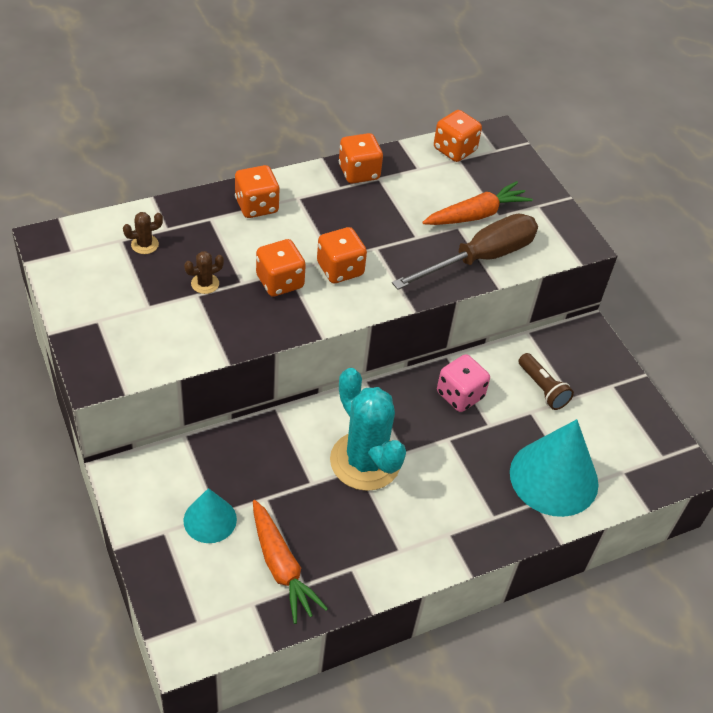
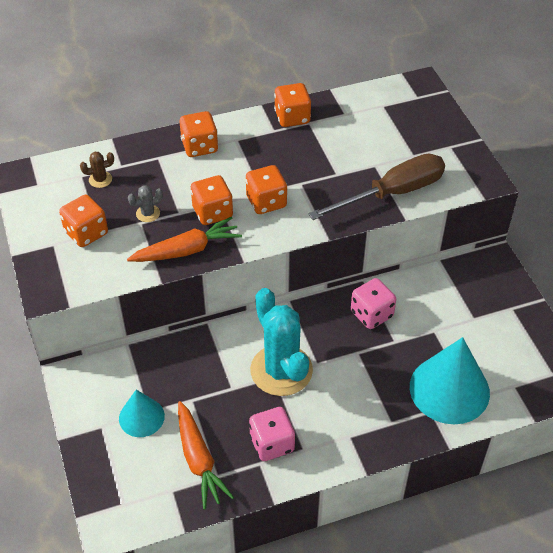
camera: 10 degrees right, 0 degrees up
brown cactus [184,251,224,294] -> grey cactus [128,185,163,222]
orange carrot [422,181,533,225] -> orange carrot moved to [127,217,242,262]
orange dice [434,110,482,162] -> orange dice moved to [59,195,108,247]
brown flashlight [518,353,574,410] -> none
none -> pink dice [249,407,295,461]

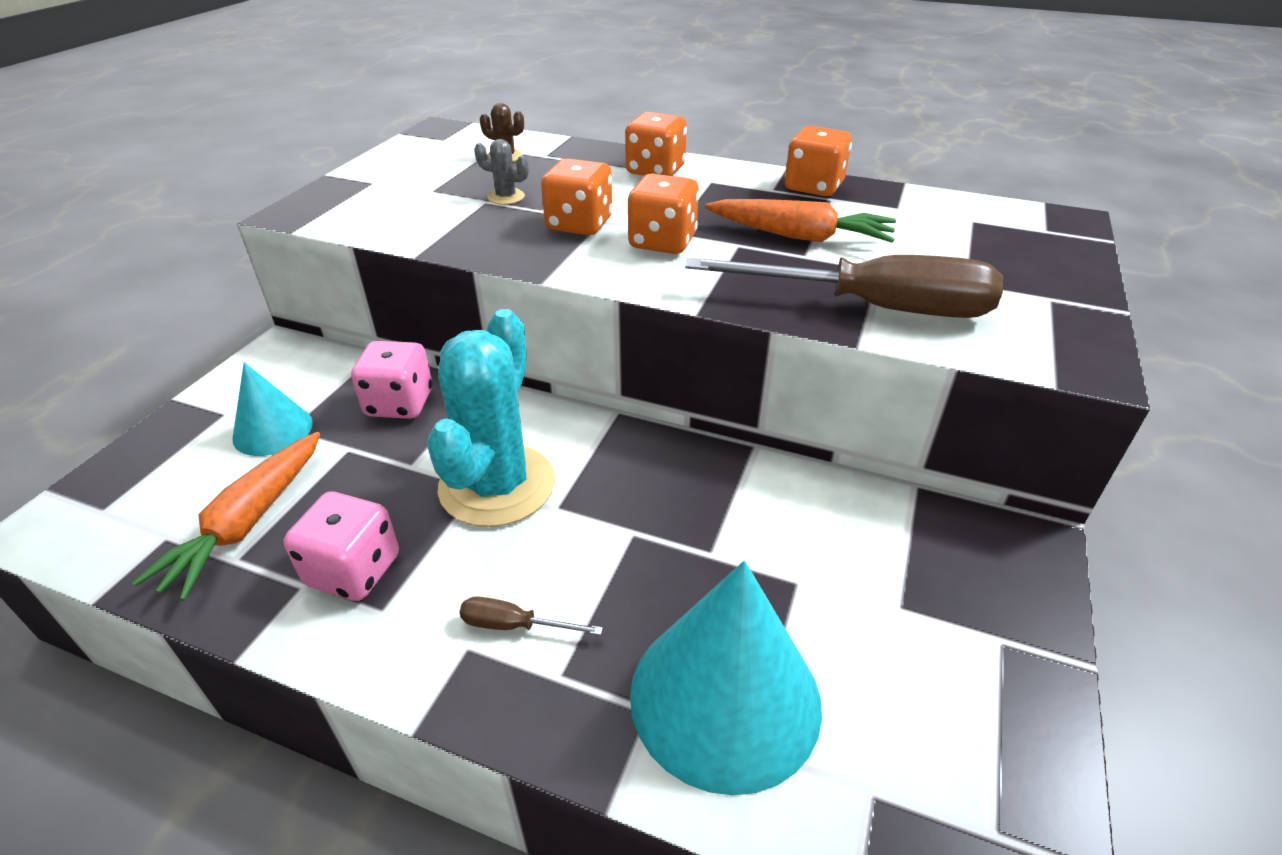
camera: 40 degrees right, 10 degrees down
orange dice [59,195,108,247] -> none
orange carrot [127,217,242,262] -> orange carrot moved to [705,199,896,243]
pink dice [351,278,396,329] -> pink dice moved to [351,341,432,419]
none -> brown screwdriver [459,596,603,635]

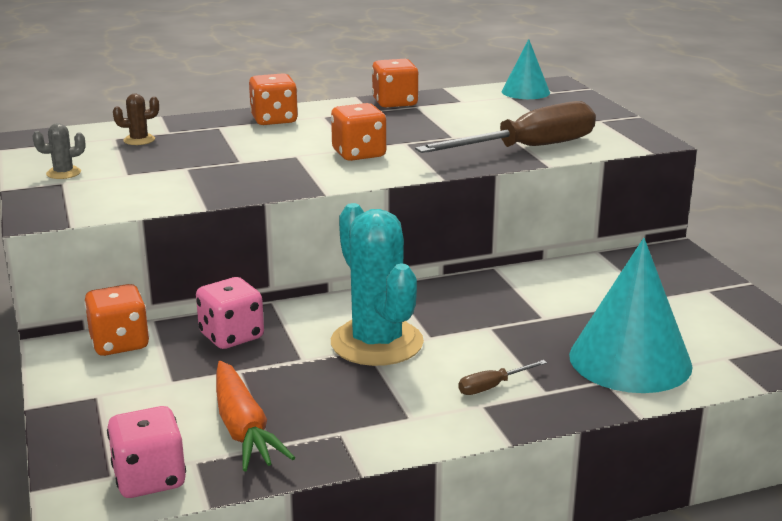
camera: 40 degrees left, 15 degrees down
turquoise cone [232,362,313,456] -> turquoise cone moved to [502,39,550,99]
pink dice [284,492,399,601] -> pink dice moved to [107,406,186,498]
grey cactus [474,139,529,205] -> grey cactus moved to [32,123,85,179]
orange dice [541,158,613,235] -> orange dice moved to [84,284,149,356]
orange carrot [705,199,896,243] -> none

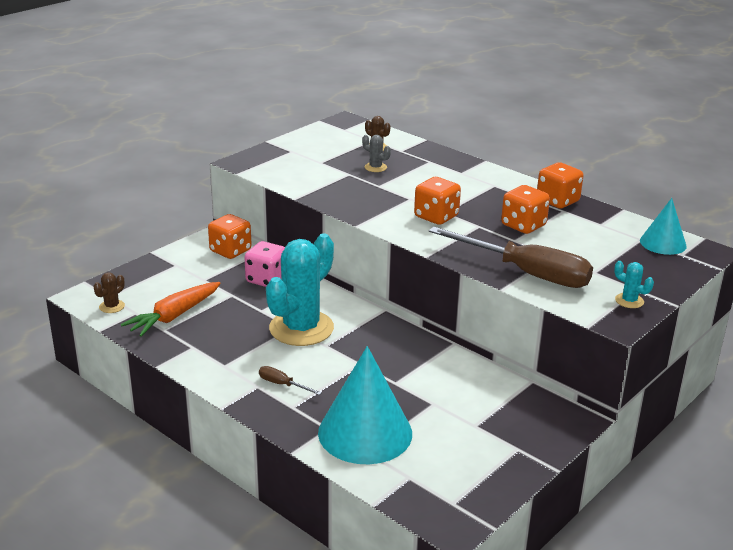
camera: 60 degrees right, 5 degrees up
grey cactus [32,123,85,179] -> grey cactus moved to [362,135,391,172]
pink dice [107,406,186,498] -> brown cactus [93,272,125,313]
orange dice [249,73,298,125] -> orange dice moved to [501,185,550,234]
none -> turquoise cactus [614,261,654,308]

